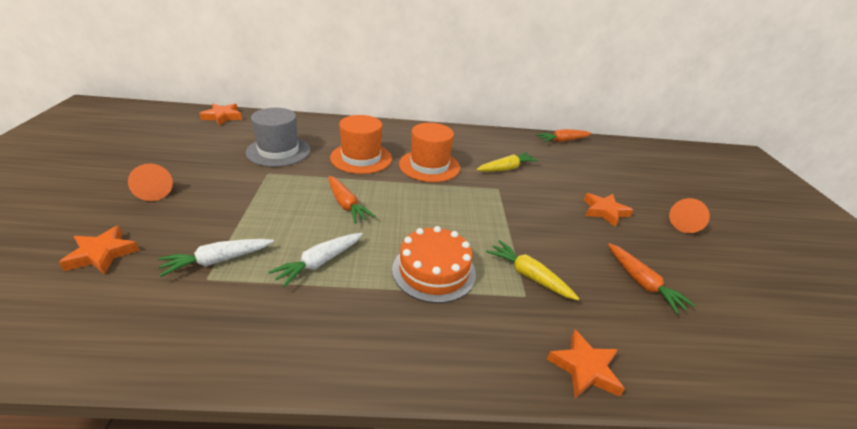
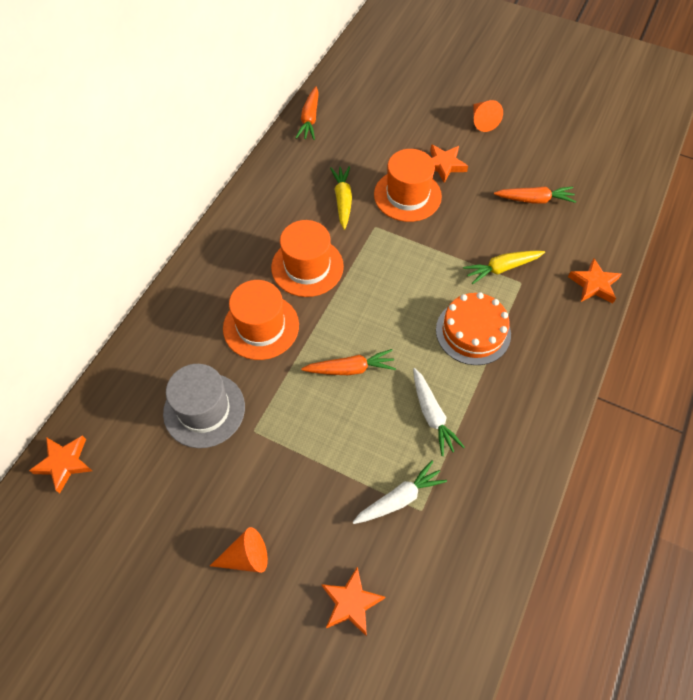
camera: 60 degrees left, 25 degrees up
white carrot [158,239,274,277] -> white carrot turned 120 degrees counterclockwise [353,460,447,524]
none -> orange hat [374,149,442,222]

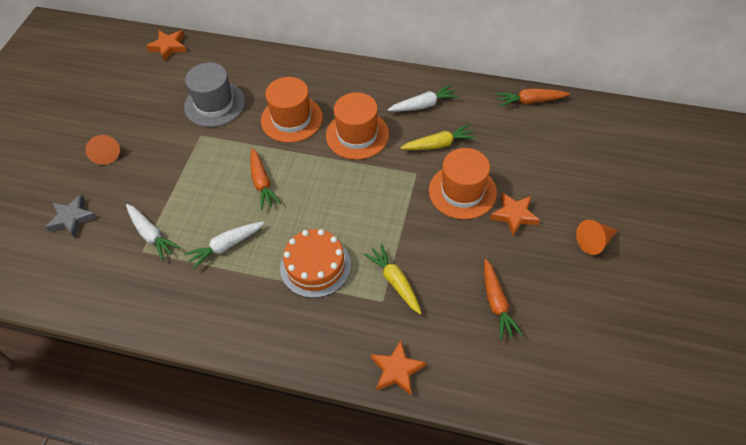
camera: 80 degrees right, 5 degrees down
orange star [321,567,385,636] -> grey star [45,194,97,238]
none -> white carrot [388,84,459,112]

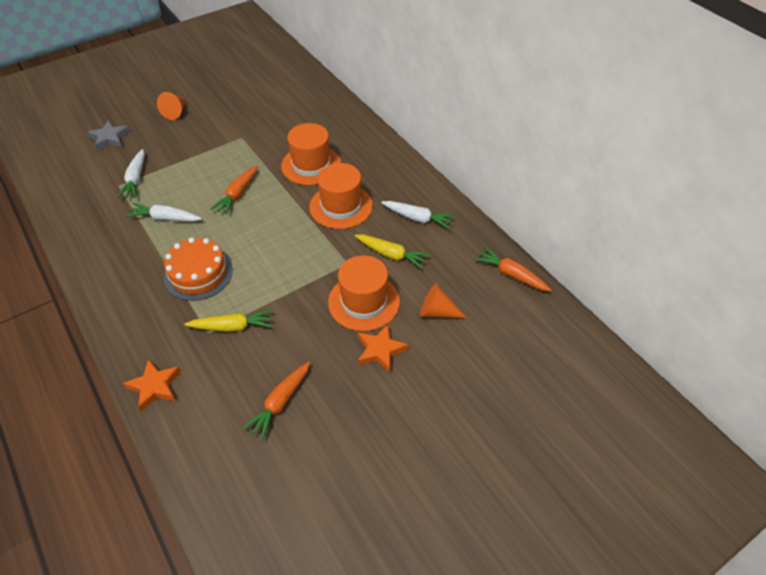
camera: 40 degrees right, 5 degrees down
orange star [146,31,187,61] -> none
grey hat [184,62,245,127] -> none
yellow carrot [364,244,422,314] -> yellow carrot turned 75 degrees clockwise [184,309,273,332]
orange cone [576,220,618,255] -> orange cone moved to [420,284,467,318]

